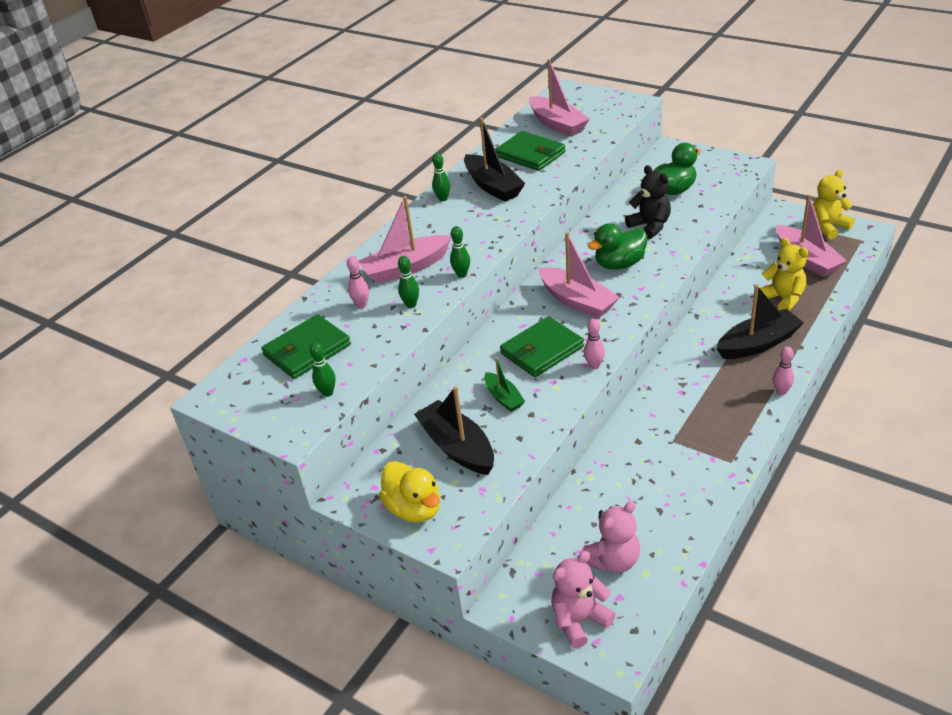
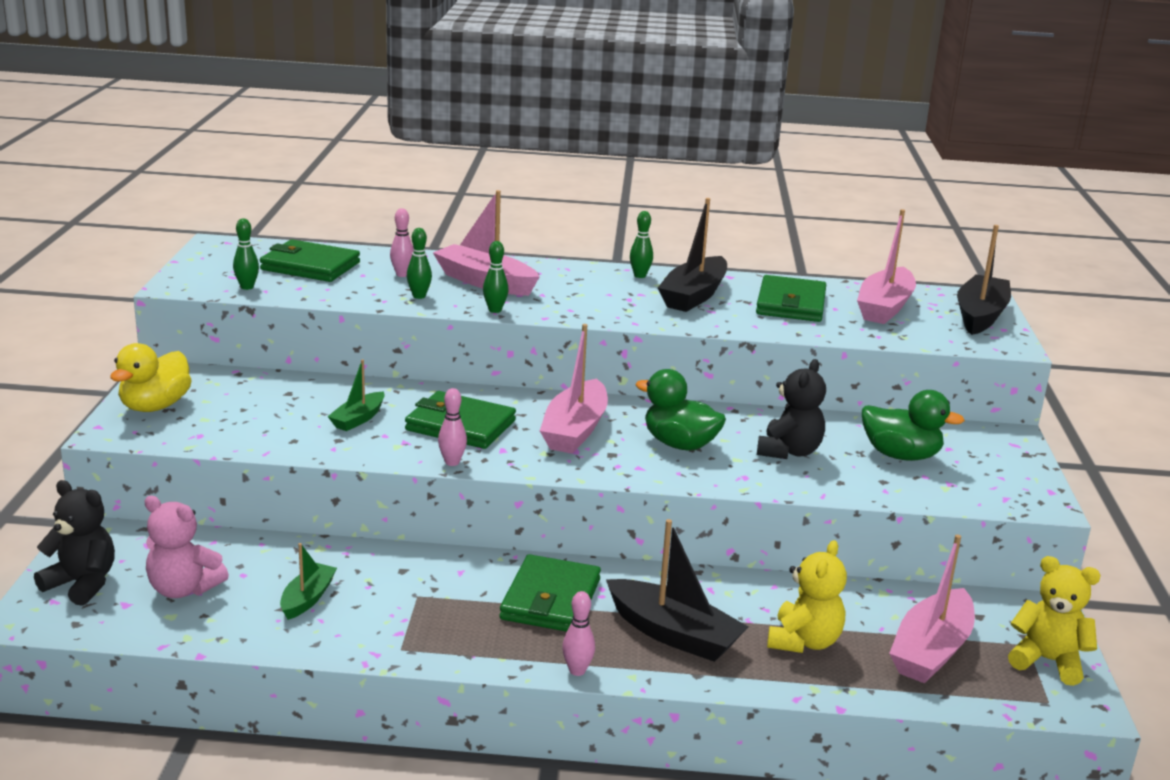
camera: 55 degrees right, 15 degrees down
black boat [414,386,494,475] -> black boat moved to [957,225,1011,335]
pink teddy bear [551,551,616,649] -> black teddy bear [34,480,115,606]
none -> green boat [280,543,337,620]
none -> green wallet [500,554,601,632]

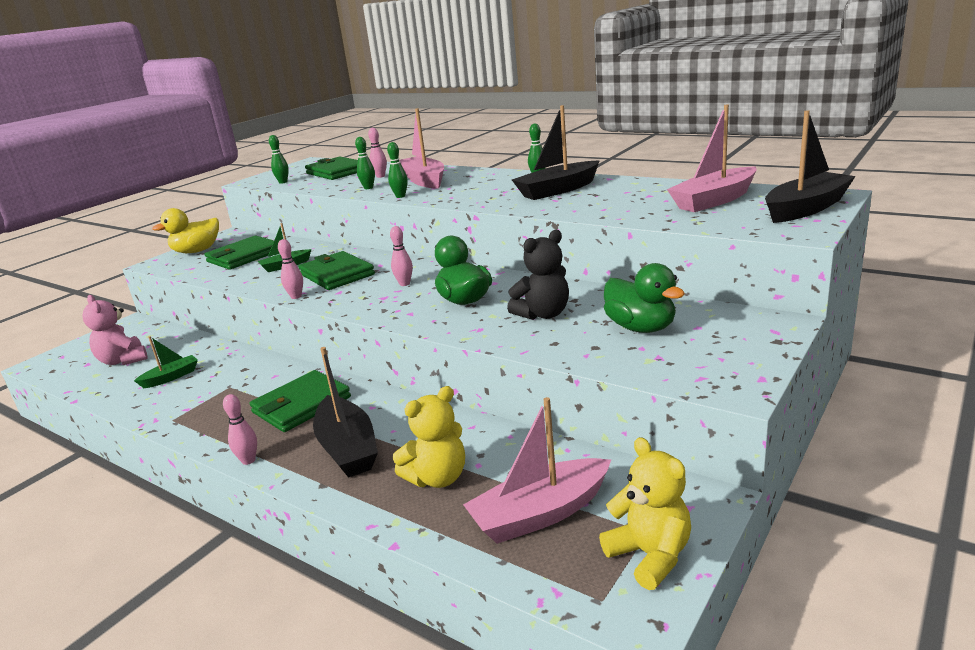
camera: 35 degrees right, 0 degrees up
black teddy bear [34,480,115,606] -> none
pink boat [540,324,608,453] -> pink bowling pin [390,226,413,286]
green wallet [756,275,826,322] -> green wallet moved to [204,236,274,270]

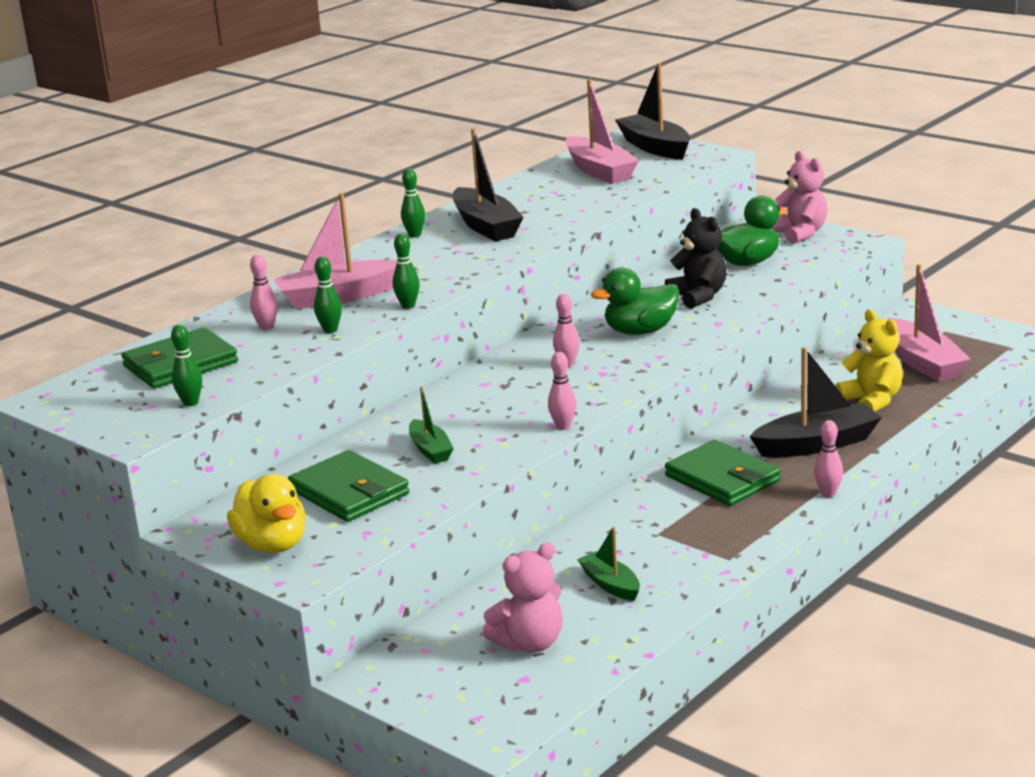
camera: 85 degrees left, 0 degrees up
green wallet [298,251,375,290] -> none
yellow teddy bear [599,437,691,590] -> none
none -> pink teddy bear [772,151,828,244]

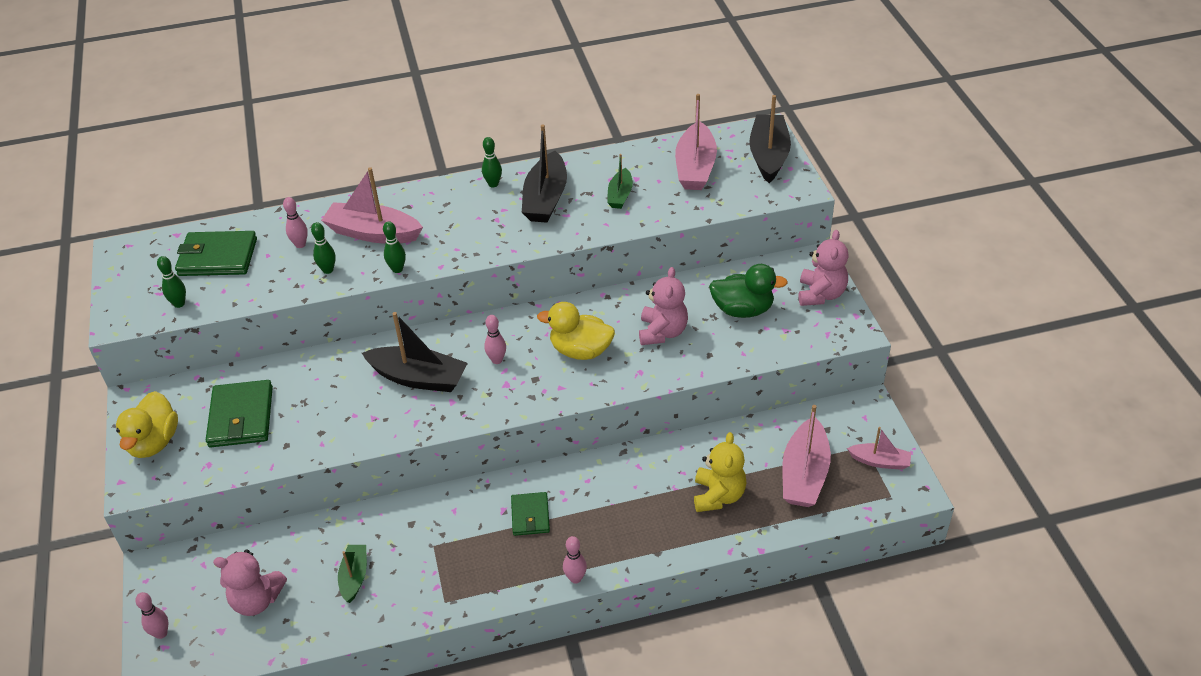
camera: 35 degrees right, 20 degrees up
green boat [409,386,454,464] -> green boat moved to [607,154,633,209]
pink bowling pin [548,352,576,430] -> pink bowling pin moved to [135,592,168,639]
green duck [591,267,680,335] -> yellow duck [537,302,615,360]
black teddy bear [665,208,727,309] -> pink teddy bear [639,267,688,345]
green wallet [665,440,781,506] -> green wallet [511,492,550,536], size x0.61
black boat [749,347,882,458] -> black boat moved to [362,312,468,392]
none -> pink boat [847,427,911,470]

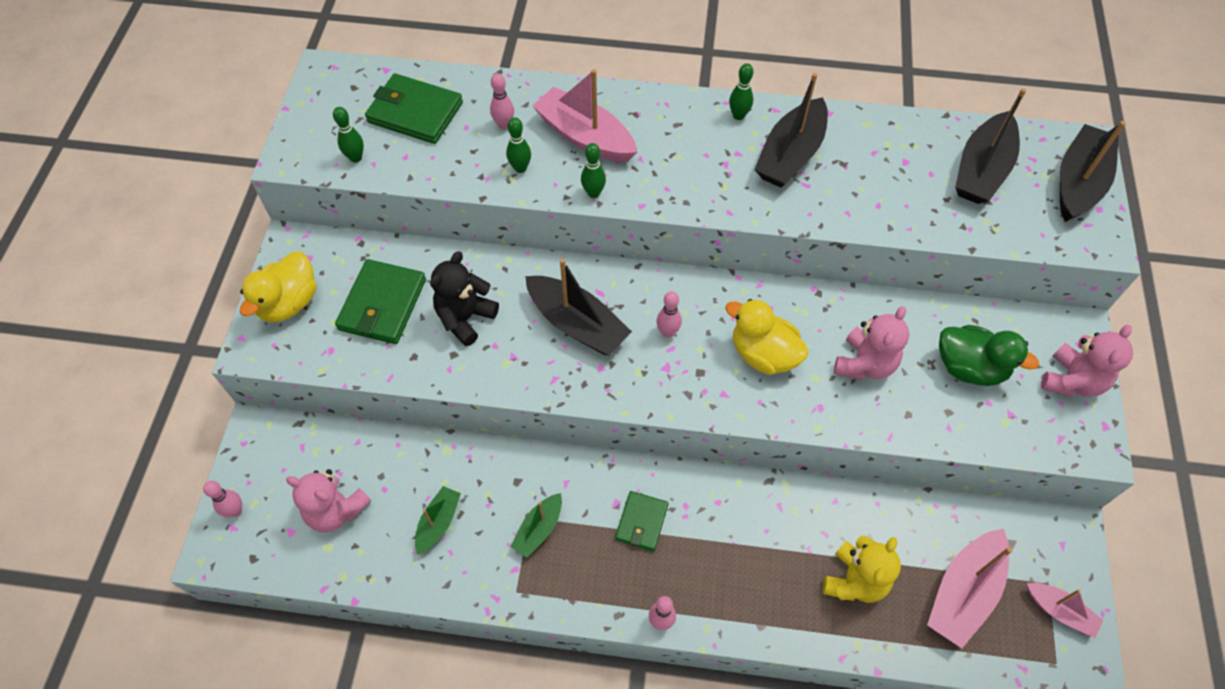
camera: 20 degrees right, 15 degrees up
green boat [607,154,633,209] -> green boat moved to [510,493,562,558]
pink boat [675,94,717,190] -> black boat [955,88,1026,204]
none -> black teddy bear [430,252,499,346]

